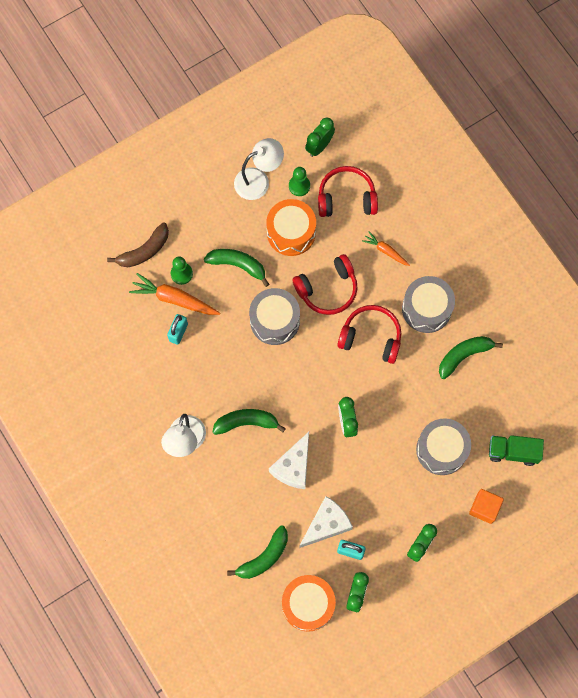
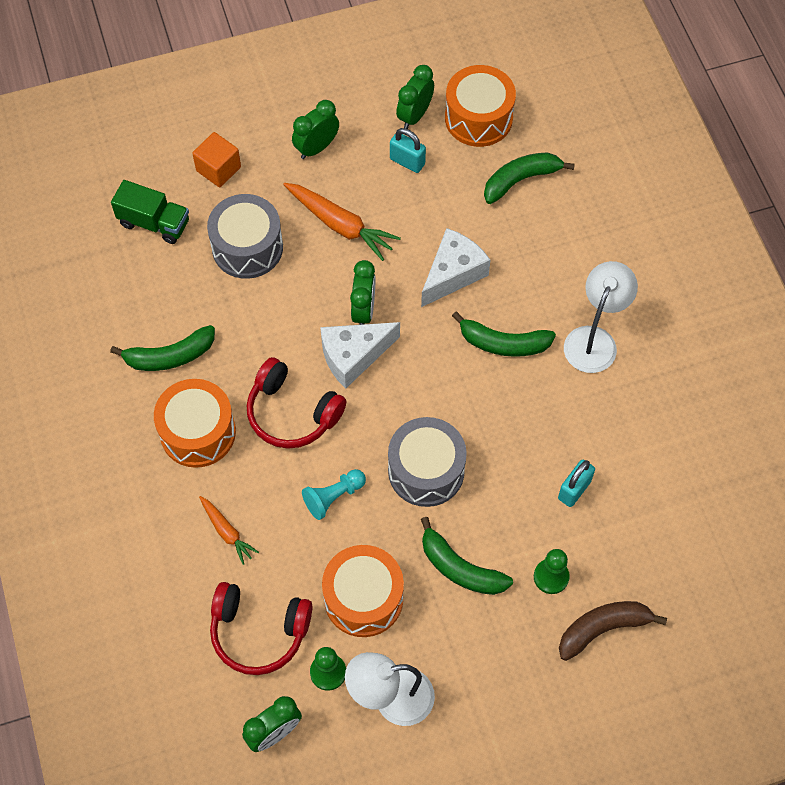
camera: 165 degrees left, 10 degrees down
orange carrot [129,273,220,315] -> orange carrot moved to [283,183,401,261]
red headphones [293,254,358,315] -> turquoise pawn [302,469,366,520]
white cheese [299,496,353,548] -> white cheese moved to [320,322,400,388]
grey drum [402,276,455,333] -> orange drum [154,379,236,468]

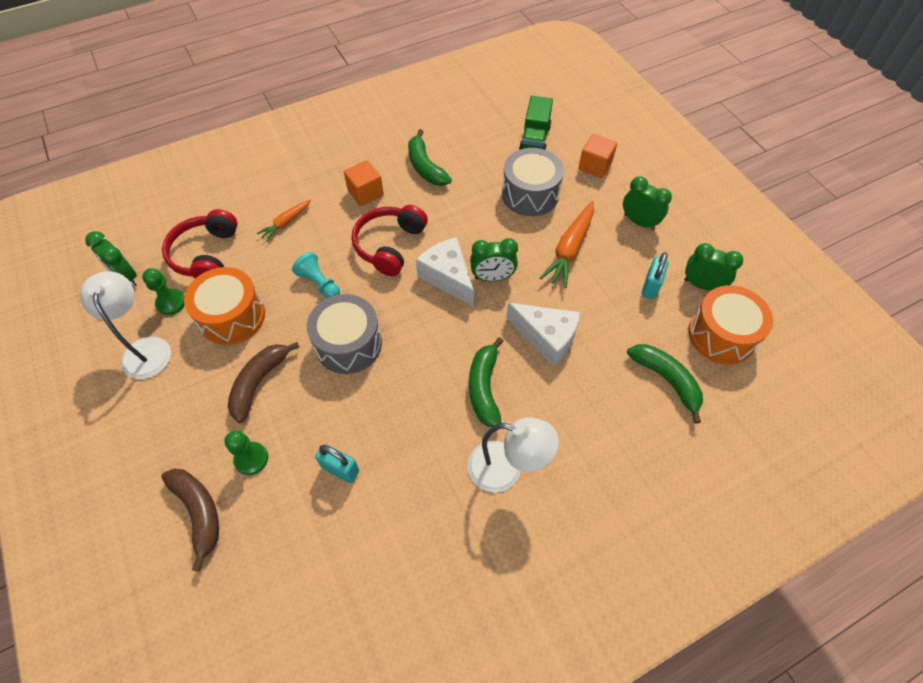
camera: 80 degrees right, 5 degrees down
orange drum [154,379,236,468] -> orange cube [344,160,384,206]
green banana [421,517,513,595] -> brown banana [228,342,299,423]

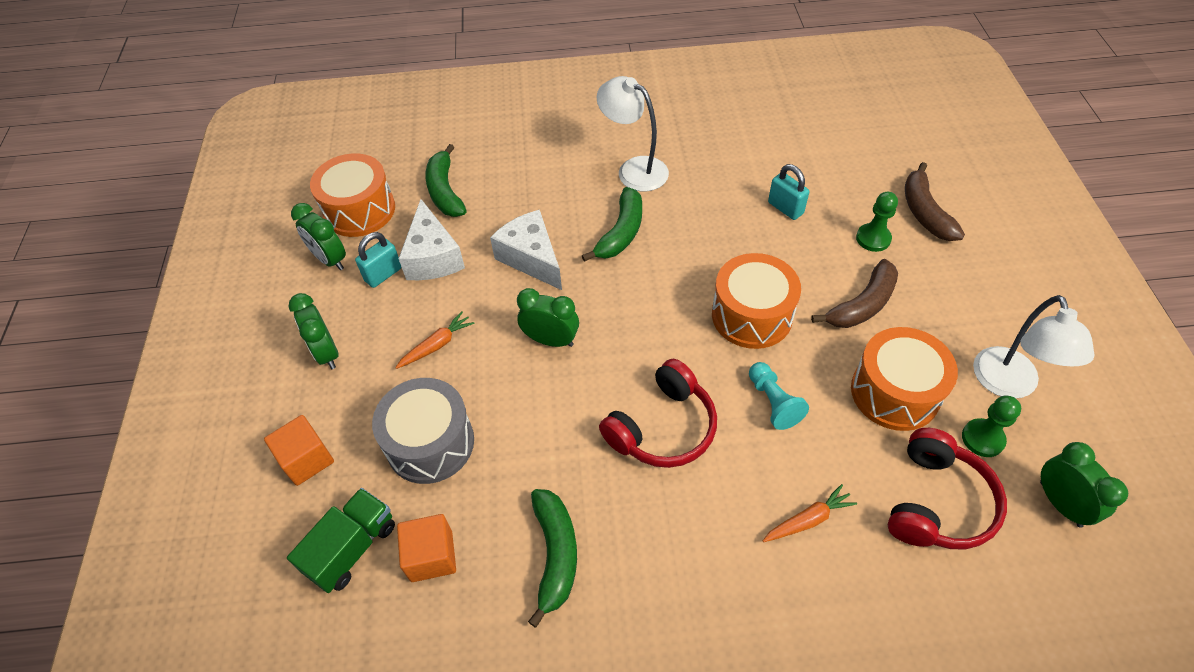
camera: 155 degrees left, 5 degrees down
grey drum [307,294,382,374] -> orange drum [712,253,801,349]
orange cube [344,160,384,206] -> orange cube moved to [397,514,456,582]
white cheese [416,237,474,307] -> white cheese moved to [398,199,465,280]
orange carrot [540,201,594,288] -> orange carrot [395,311,475,369], size x0.58

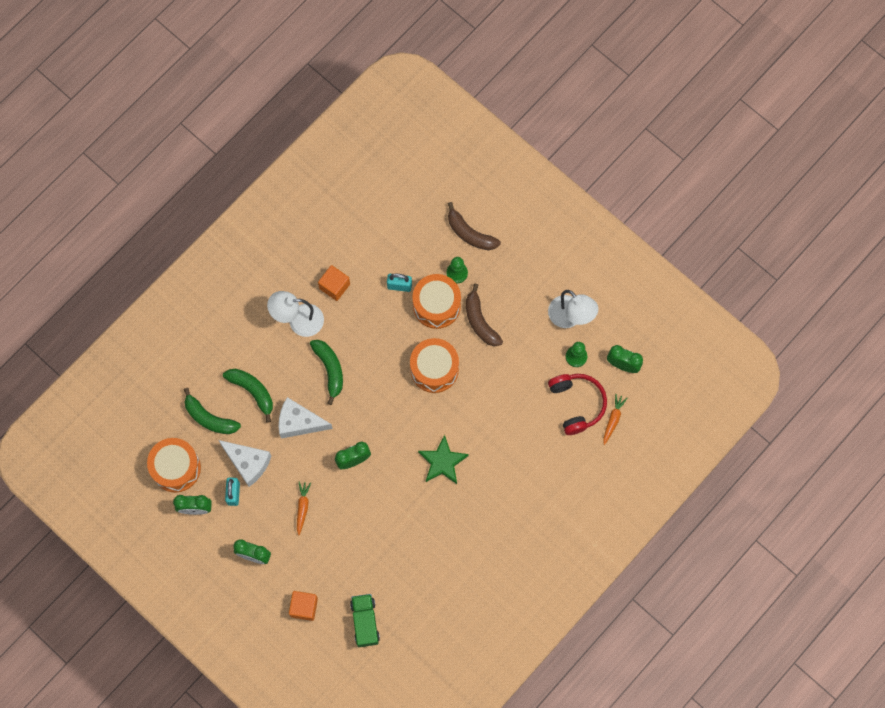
camera: 45 degrees left, 20 degrees up
grey drum [372,378,474,484] -> none
orange cube [397,514,456,582] -> orange cube moved to [318,265,350,301]
green banana [528,489,577,628] -> green banana moved to [223,369,273,423]
red headphones [599,359,717,468] -> green star [418,435,469,484]
turquoise pawn [749,362,809,430] -> none
orange carrot [763,484,857,542] -> orange carrot moved to [603,394,627,445]
brown banana [811,259,898,328] -> brown banana turned 150 degrees clockwise [466,284,503,346]
orange drum [851,327,958,431] -> orange drum moved to [412,274,461,329]

